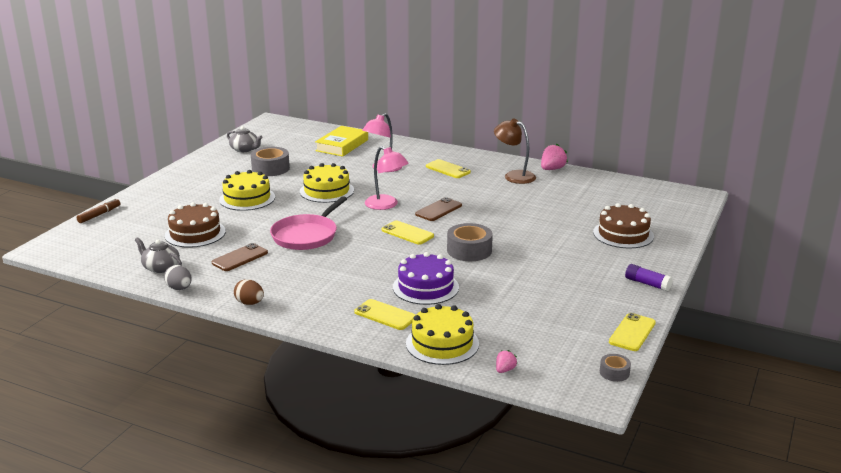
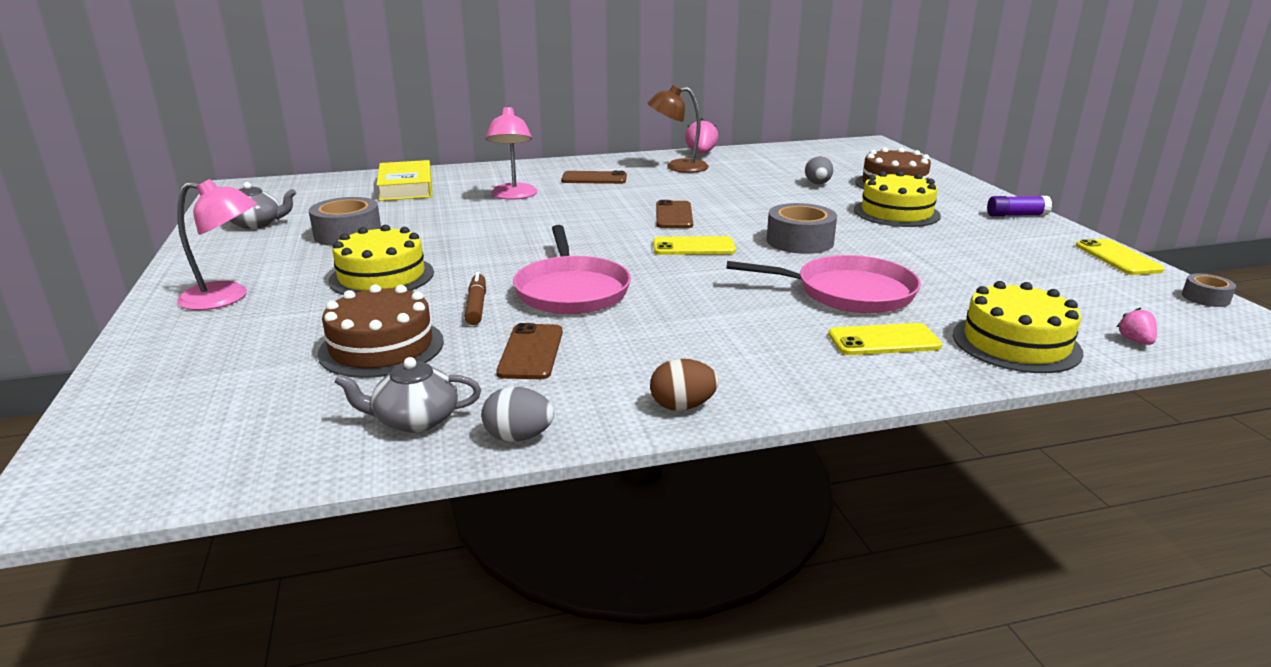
camera: 40 degrees left, 0 degrees up
brown marker [77,198,120,223] -> brown marker moved to [464,272,486,325]
yellow cake [300,163,354,203] -> yellow cake moved to [854,171,941,227]
pink lamp [365,146,409,210] -> pink lamp moved to [177,179,257,310]
purple cake [393,252,459,305] -> pink pan [726,255,921,313]
yellow phone [426,159,471,178] -> brown phone [561,171,627,184]
none -> grey egg [805,156,833,184]

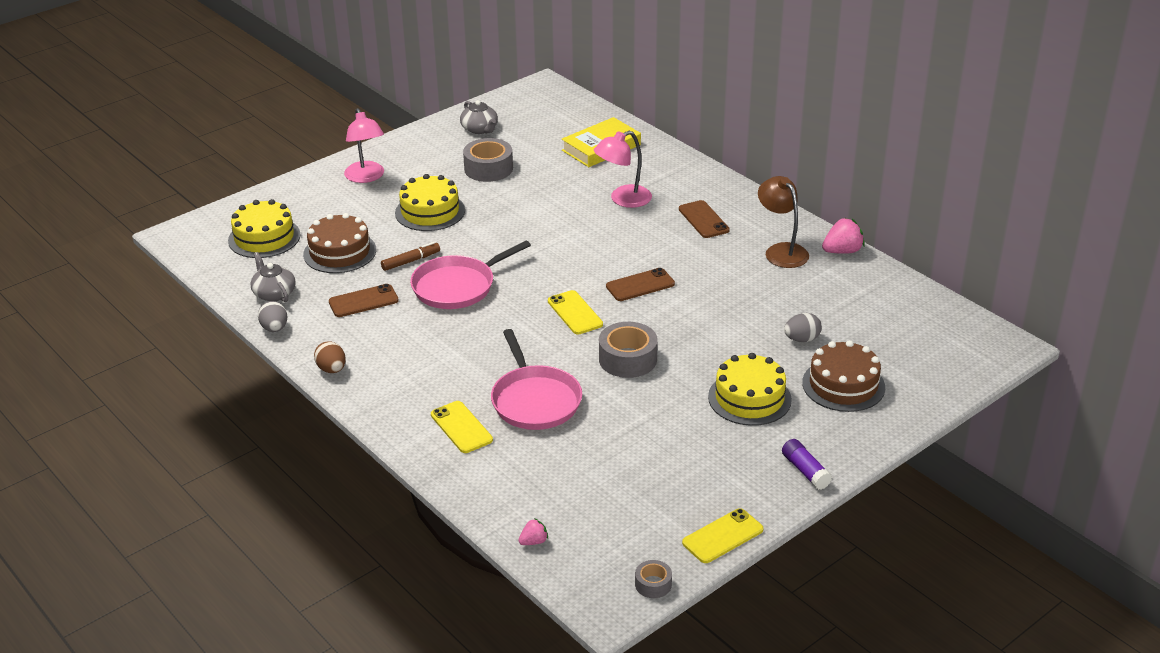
camera: 65 degrees right, 10 degrees up
yellow cake [953,281,1083,373] -> yellow cake moved to [228,199,301,258]

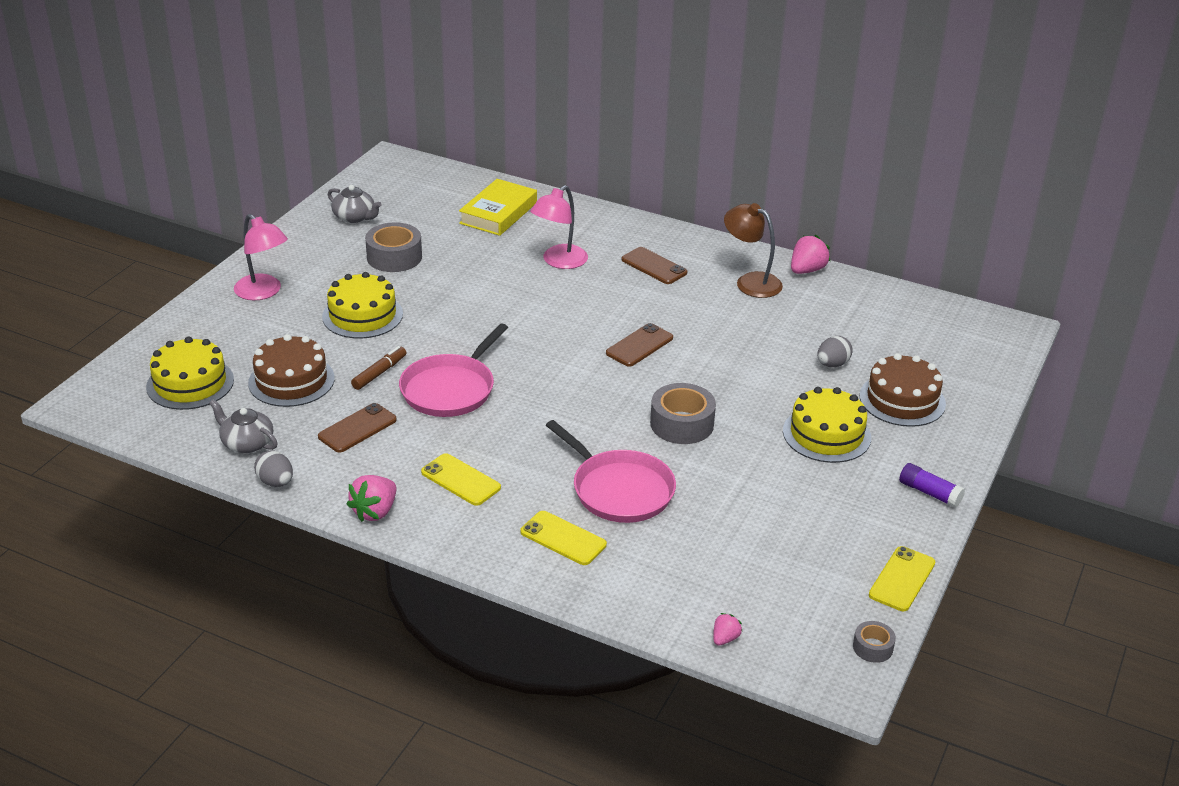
camera: 25 degrees left, 0 degrees up
brown egg [314,341,346,373] -> pink strawberry [347,475,396,522]
yellow phone [548,290,603,334] -> yellow phone moved to [421,453,501,506]

